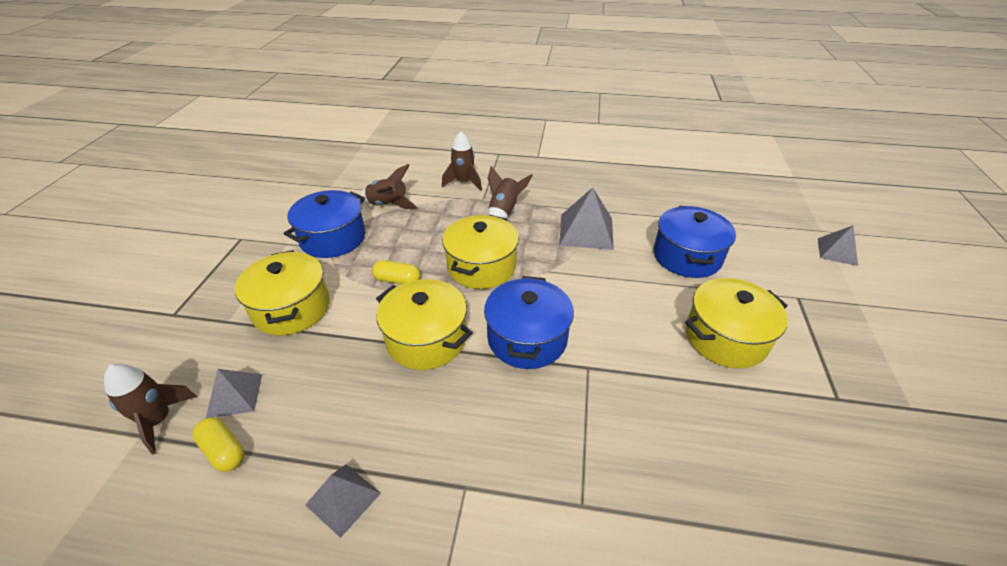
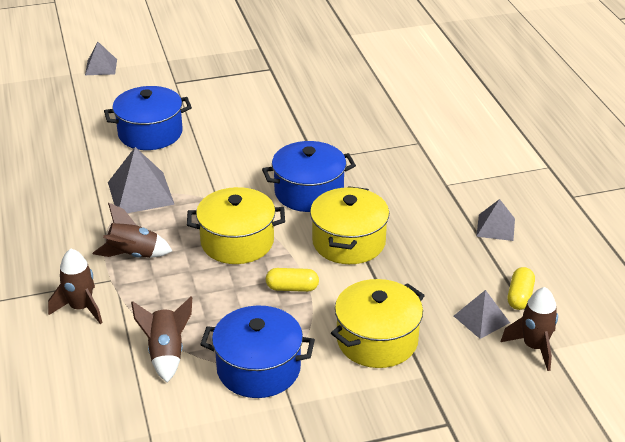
camera: 115 degrees left, 5 degrees down
yellow capsule [372,260,420,284] -> yellow capsule turned 75 degrees counterclockwise [266,268,319,292]
yellow pot [685,278,788,368] -> none

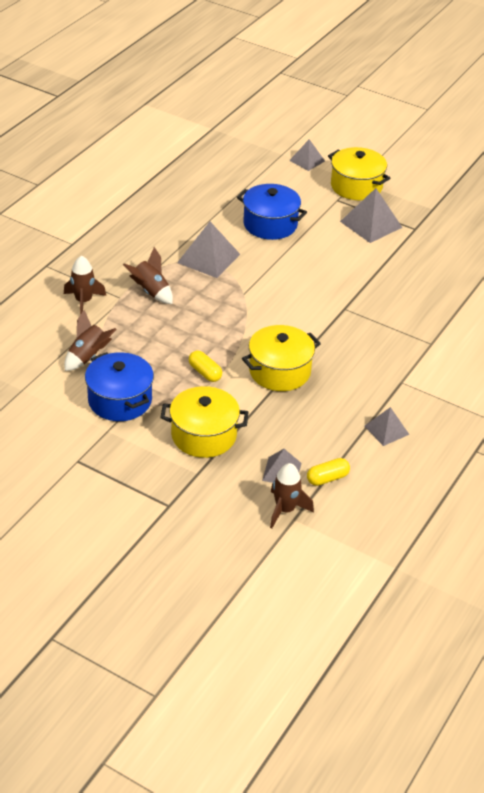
camera: 45 degrees right, 5 degrees up
yellow pot [187,187,285,264] -> yellow pot moved to [328,147,390,200]
blue pot [262,141,356,212] -> none
none -> grey pyramid [340,188,403,243]

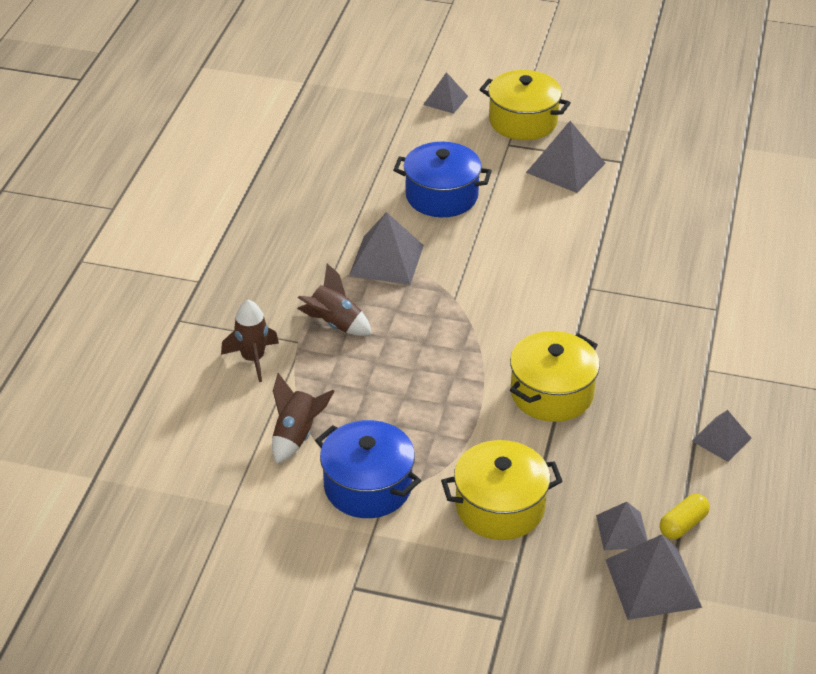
camera: 15 degrees left, 0 degrees up
yellow capsule [189,351,222,382] -> none
brown rocket [270,463,314,528] -> grey pyramid [606,535,702,620]

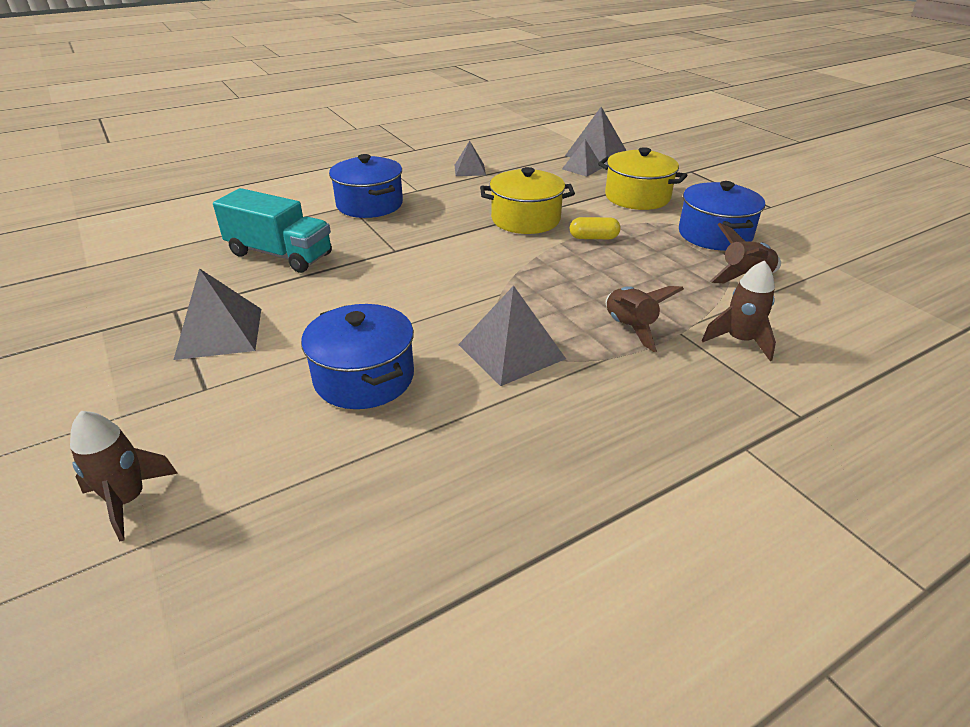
camera: 135 degrees left, 5 degrees down
grey pyramid [423,72,468,114] -> brown rocket [70,411,178,542]
yellow pot [479,70,571,140] -> none
yellow capsule [660,494,710,539] -> yellow capsule moved to [570,217,621,239]
none -> turquoise truck [213,188,332,273]
none -> blue pot [329,154,403,218]

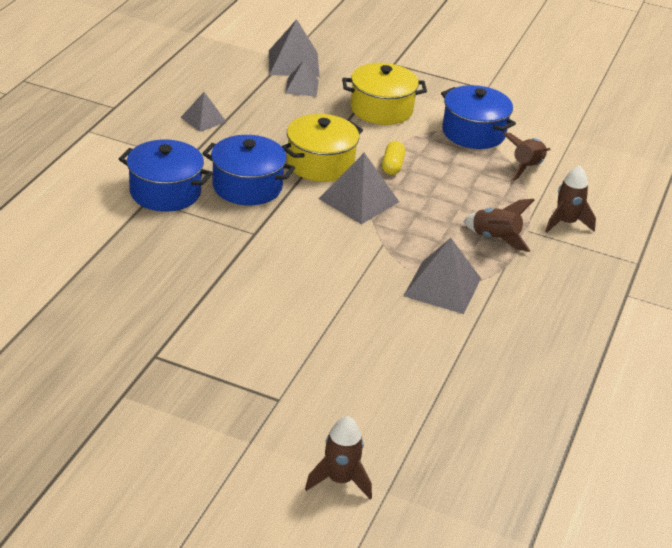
camera: 40 degrees left, 0 degrees up
grey pyramid [174,268,261,360] -> grey pyramid moved to [318,153,399,224]
turquoise truck [213,188,332,273] -> none
blue pot [301,304,414,409] -> blue pot moved to [202,135,295,205]
yellow capsule [570,217,621,239] -> yellow capsule turned 45 degrees counterclockwise [382,141,405,175]

